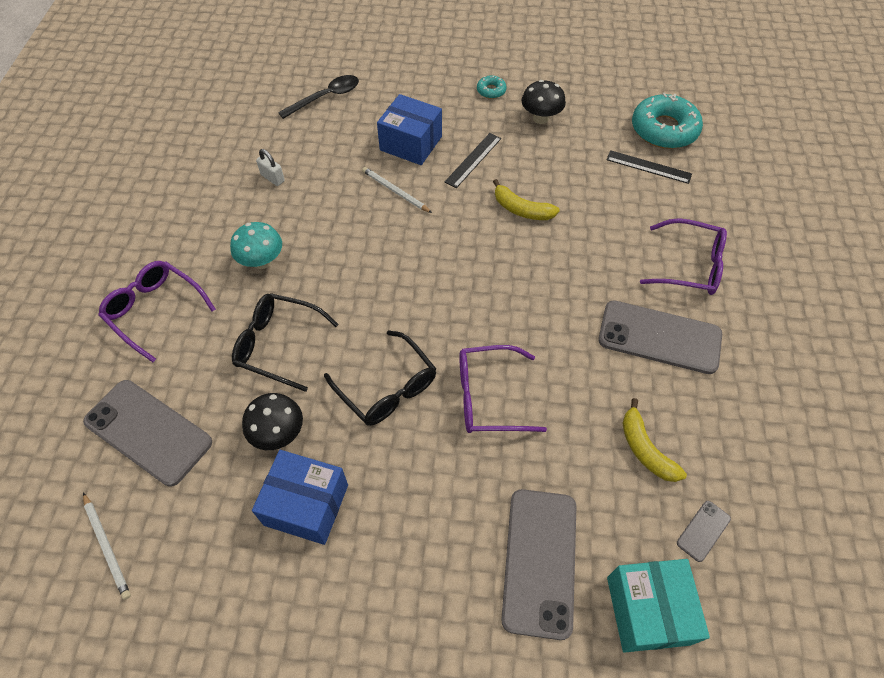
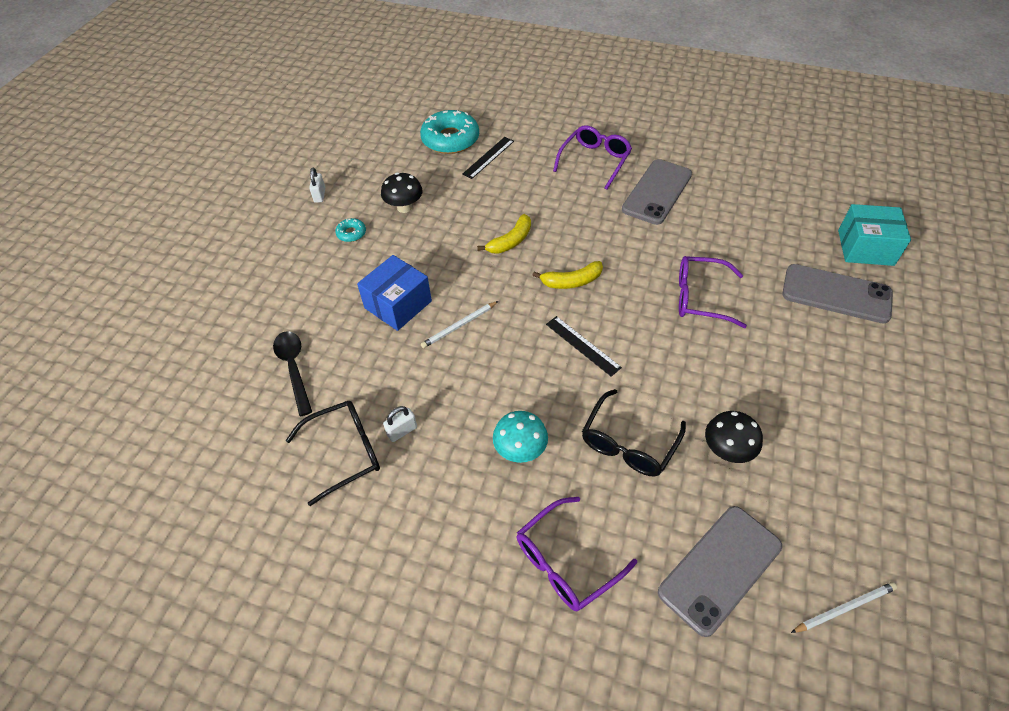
camera: 75 degrees left, 5 degrees down
blue box [252,450,348,545] -> none
black glasses [324,330,436,426] -> black glasses moved to [286,401,380,506]
black ruler [445,133,501,188] -> black ruler moved to [546,316,622,377]
purple glasses [459,345,547,433] -> purple glasses turned 90 degrees clockwise [679,256,747,328]
yellow banana [622,398,687,482] -> yellow banana moved to [532,261,603,289]
grey phone [677,501,731,562] -> none
none -> white padlock [309,168,325,203]

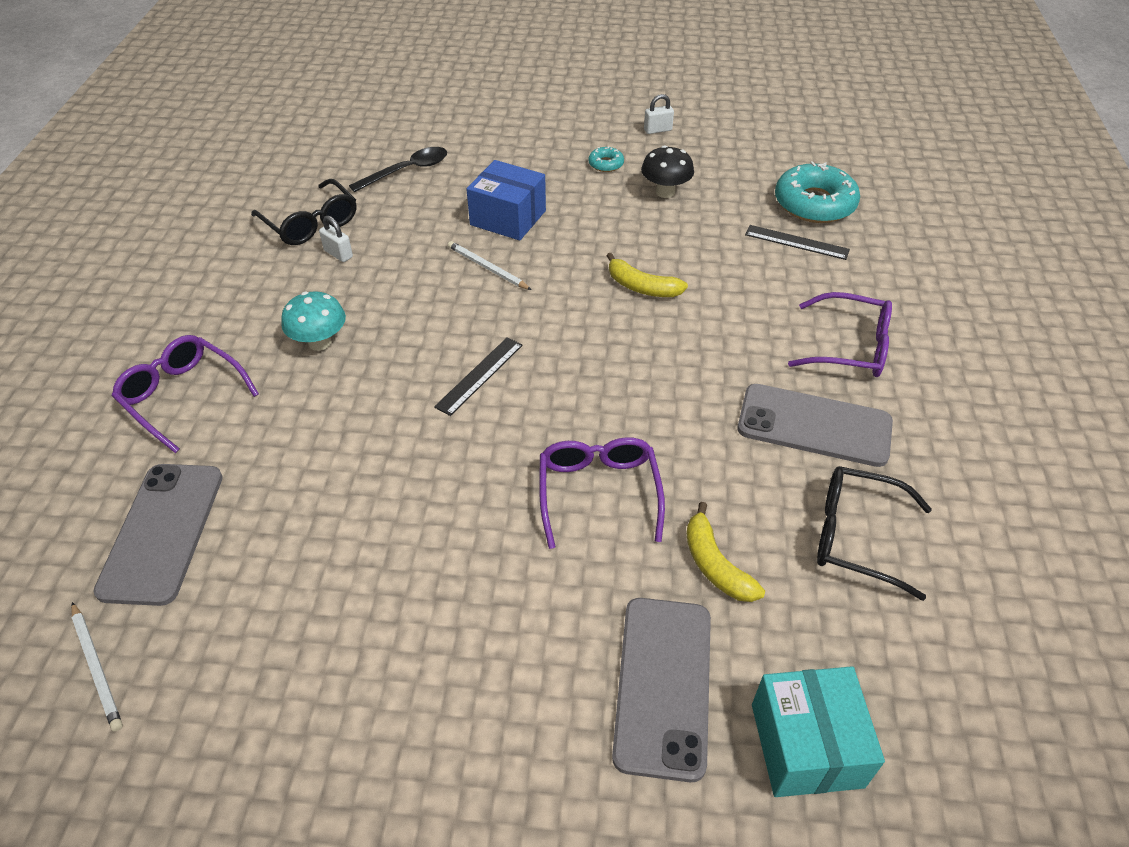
camera: 75 degrees right, 5 degrees down
yellow banana [532,261,603,289] -> yellow banana moved to [686,502,765,602]
black glasses [582,389,686,476] -> black glasses moved to [817,466,932,601]
grey phone [658,506,782,637] -> grey phone turned 60 degrees clockwise [93,464,223,606]
black mushroom [705,411,763,463] -> none

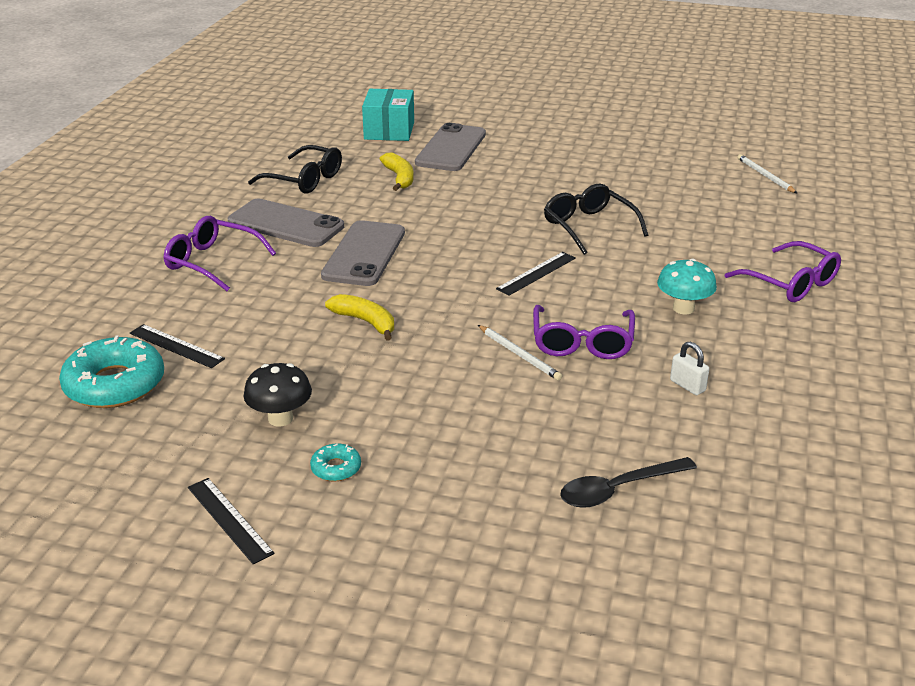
camera: 170 degrees left, 15 degrees down
grey phone [93,464,223,606] -> grey phone moved to [321,220,405,286]
black glasses [251,179,357,245] -> black glasses moved to [544,183,648,255]
blue box [466,160,546,241] -> none
purple glasses [539,437,665,549] -> purple glasses moved to [533,305,635,359]
white padlock [644,94,674,134] -> black ruler [188,478,275,564]

